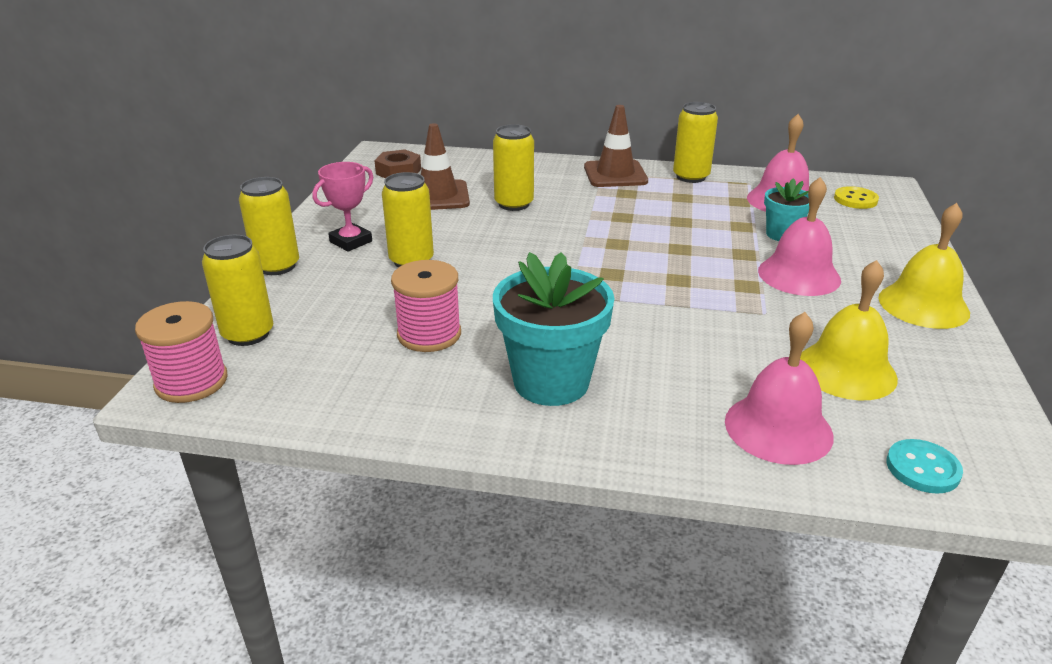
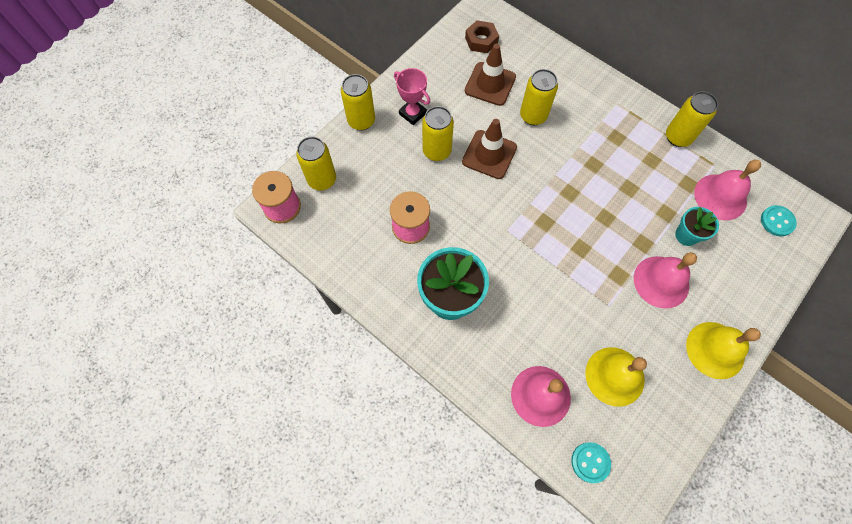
camera: 30 degrees right, 35 degrees up
pink trophy [312,162,373,252] -> pink trophy turned 60 degrees clockwise [394,68,431,125]
brown traffic cone [584,105,648,187] -> brown traffic cone moved to [462,119,517,179]
yellow button [834,186,879,209] -> turquoise button [761,205,797,236]

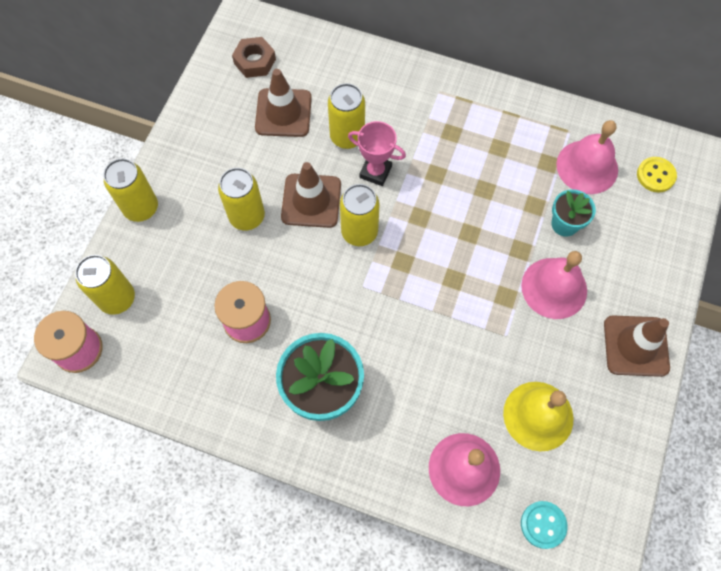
camera: 20 degrees left, 0 degrees up
pink trophy [394,68,431,125] -> pink trophy moved to [348,121,406,186]
yellow can [666,91,718,147] -> yellow can moved to [340,184,380,246]
yellow bell [686,322,761,379] -> brown traffic cone [604,316,670,377]
turquoise button [761,205,797,236] -> yellow button [637,157,677,192]

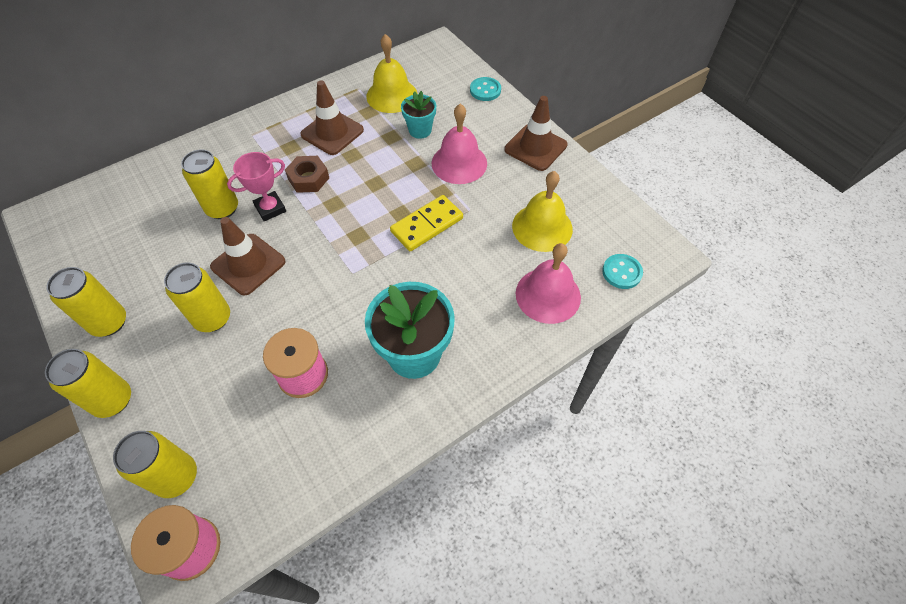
camera: 55 degrees left, 10 degrees down
brown nut [232,37,276,78] -> brown nut moved to [285,156,329,193]
brown traffic cone [255,69,312,137] -> brown traffic cone moved to [300,80,364,155]
yellow can [340,184,380,246] -> yellow can moved to [47,267,126,337]
pink bell [556,120,618,194] -> yellow bell [366,34,417,113]
yellow button [637,157,677,192] -> none
none -> yellow domino [390,195,463,251]
none -> turquoise button [470,77,501,101]

